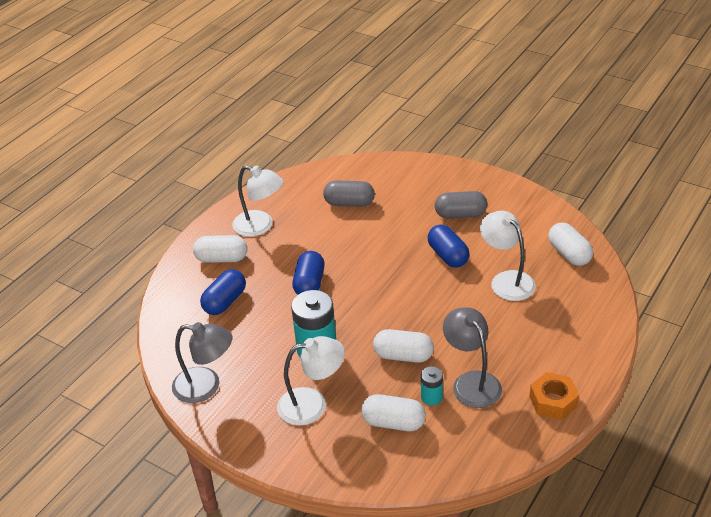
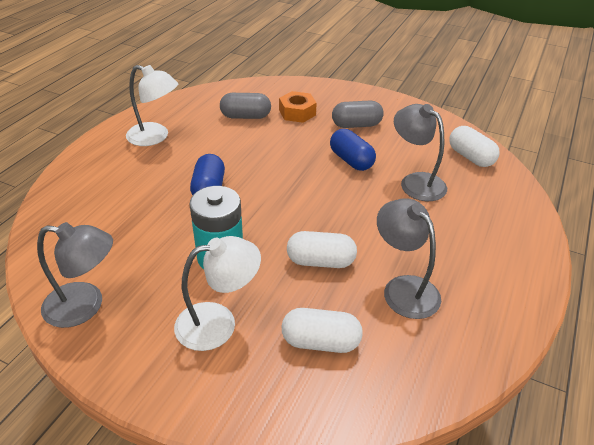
camera: 10 degrees left, 0 degrees up
white capsule [193,235,247,263] -> none
blue capsule [200,269,246,315] -> none
turquoise battery [421,366,443,405] -> none
white lamp [480,211,536,301] -> grey lamp [394,104,447,201]
orange nut [529,372,579,420] -> orange nut moved to [279,91,317,123]

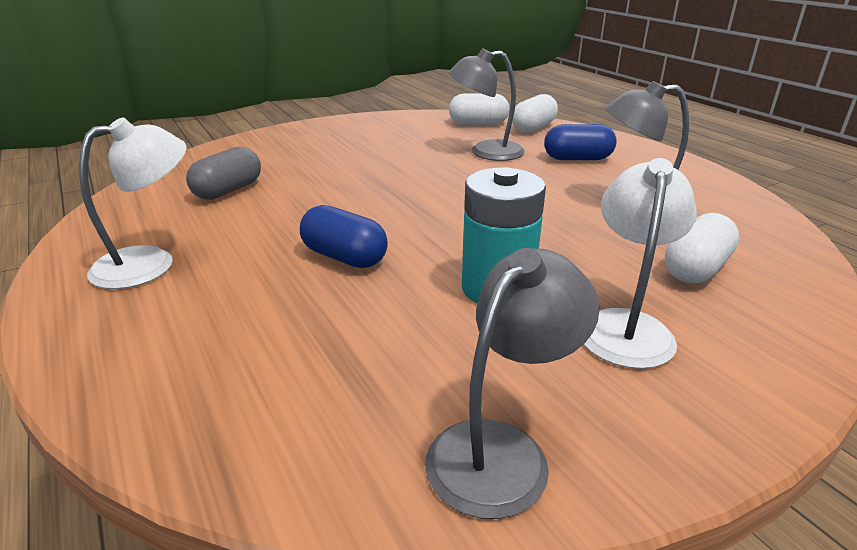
camera: 55 degrees left, 10 degrees down
orange nut [279,91,317,123] -> none
white capsule [287,231,357,268] -> white capsule moved to [512,94,558,133]
blue capsule [330,129,376,171] -> blue capsule moved to [544,124,617,160]
grey capsule [332,101,384,128] -> none

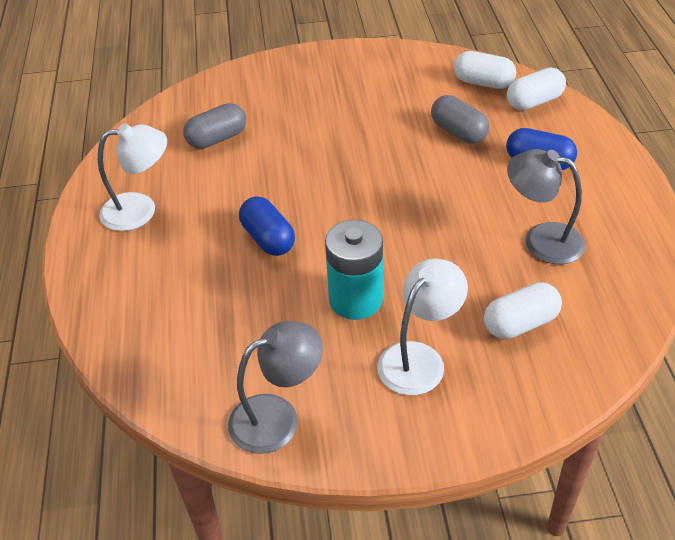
camera: 25 degrees right, 15 degrees up
grey lamp [448,48,525,161] -> grey capsule [431,95,489,144]

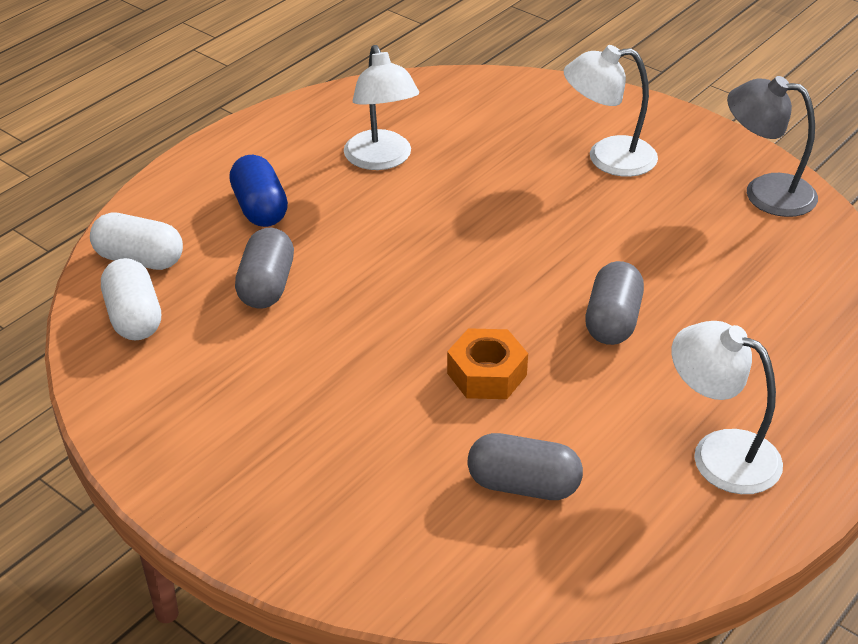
camera: 135 degrees left, 5 degrees down
blue capsule [239,197,295,256] -> grey capsule [585,261,644,345]
turquoise battery [325,220,383,320] -> none
white capsule [484,282,562,339] -> none
grey lamp [507,149,586,264] -> white lamp [344,45,419,170]
none -> orange nut [447,328,528,399]

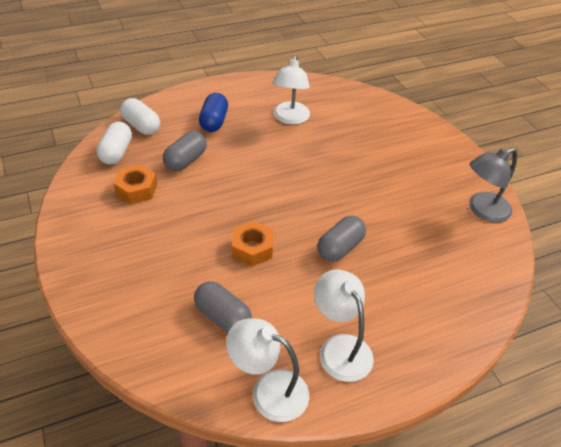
camera: 25 degrees right, 5 degrees up
white lamp [564,45,658,177] -> white lamp moved to [226,318,309,422]
grey lamp [727,76,818,217] -> grey lamp turned 75 degrees counterclockwise [469,148,518,223]
none -> orange nut [114,164,157,204]

